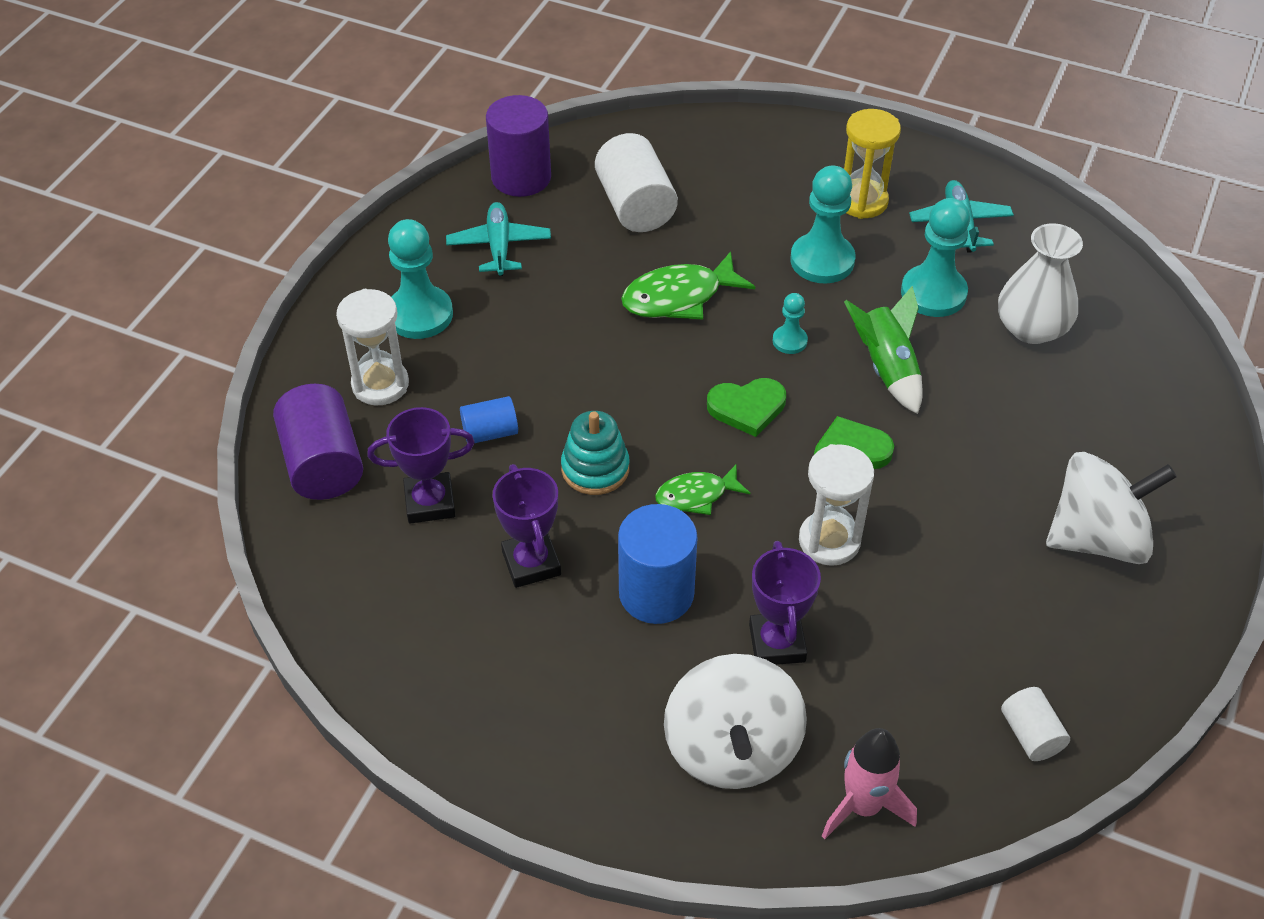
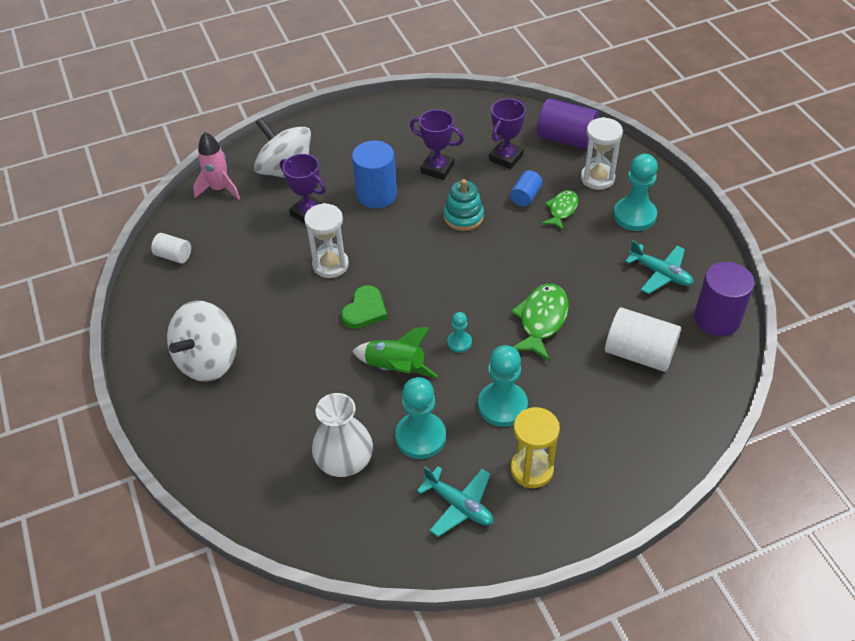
camera: 135 degrees right, 0 degrees up
green fish [655,464,750,515] -> green fish moved to [542,190,578,231]
green heart [707,378,786,437] -> none

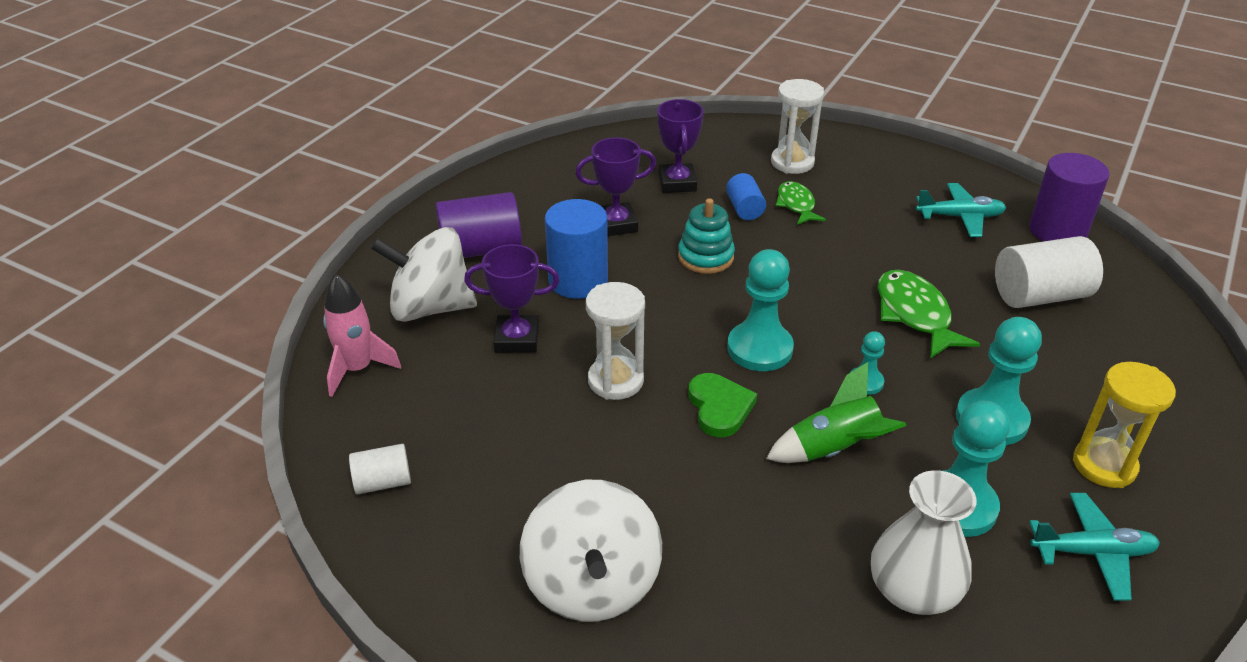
camera: 40 degrees left, 10 degrees down
purple cylinder [537,98,599,149] -> purple cylinder moved to [436,192,522,258]
turquoise pawn [613,154,658,231] -> turquoise pawn moved to [727,249,794,371]

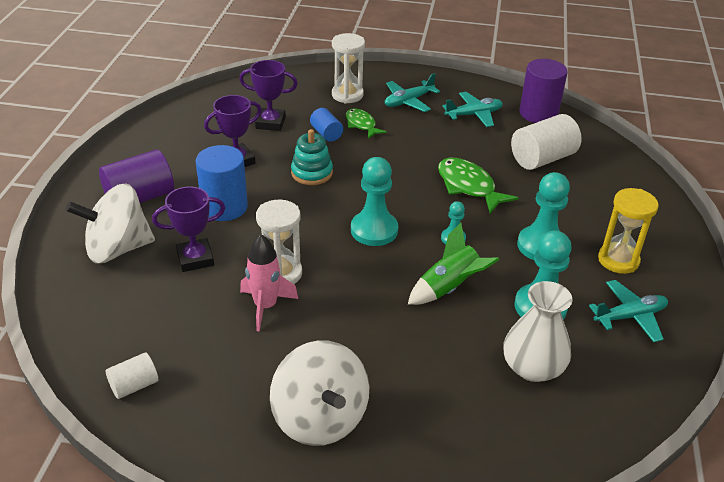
camera: 20 degrees left, 0 degrees up
pink rocket [323,274,401,397] -> pink rocket moved to [240,234,298,331]
purple trophy [657,99,704,193] -> purple trophy turned 60 degrees counterclockwise [239,60,298,131]
green heart [688,373,757,437] -> none
none -> turquoise plane [385,73,440,112]

